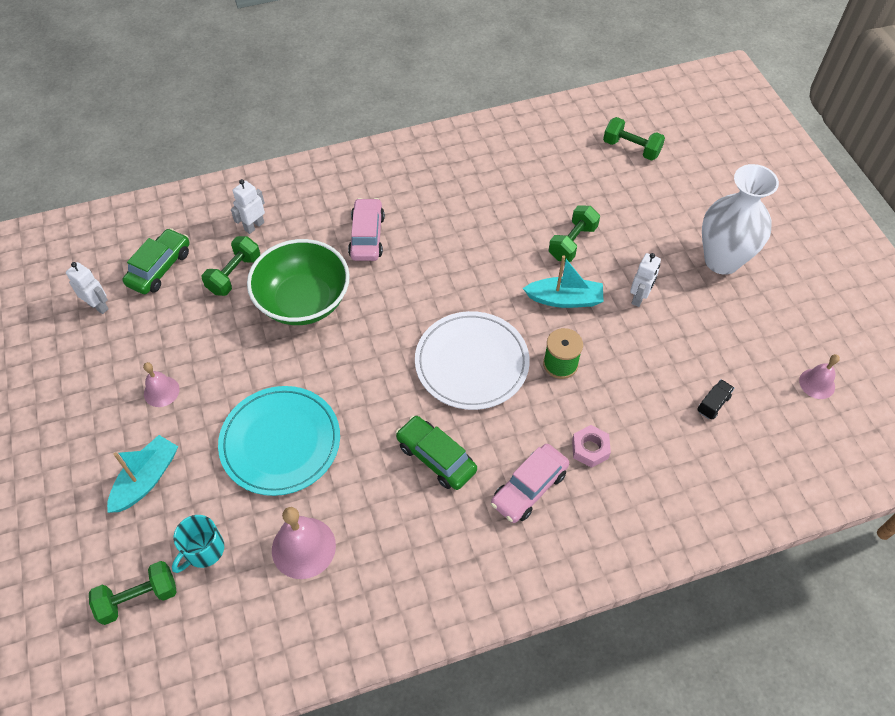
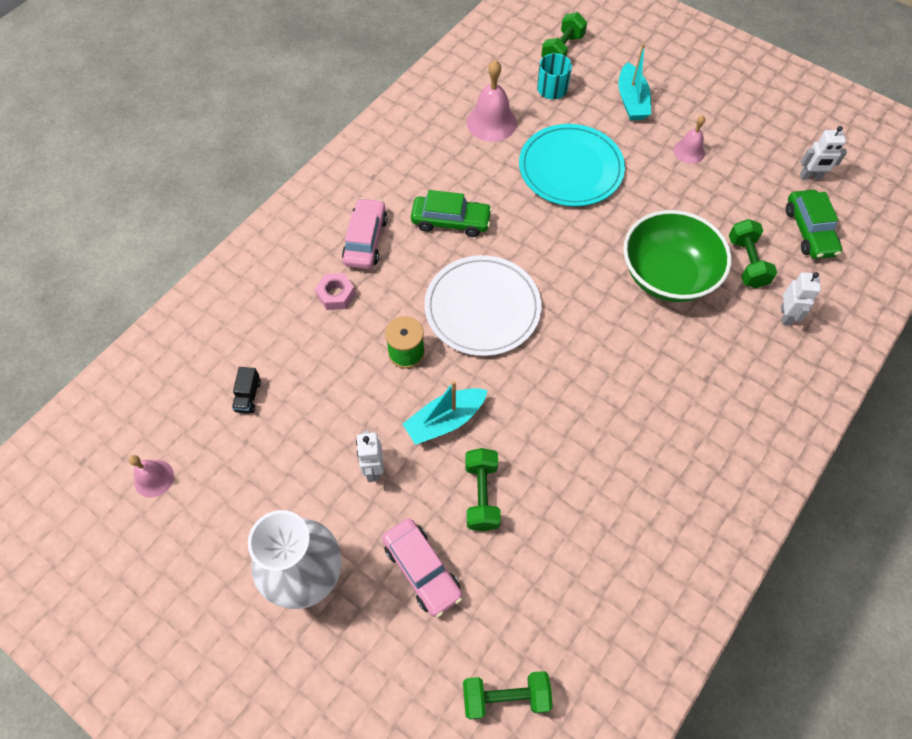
camera: 145 degrees right, 5 degrees up
pink car [348,198,385,261] -> pink car moved to [382,518,463,617]

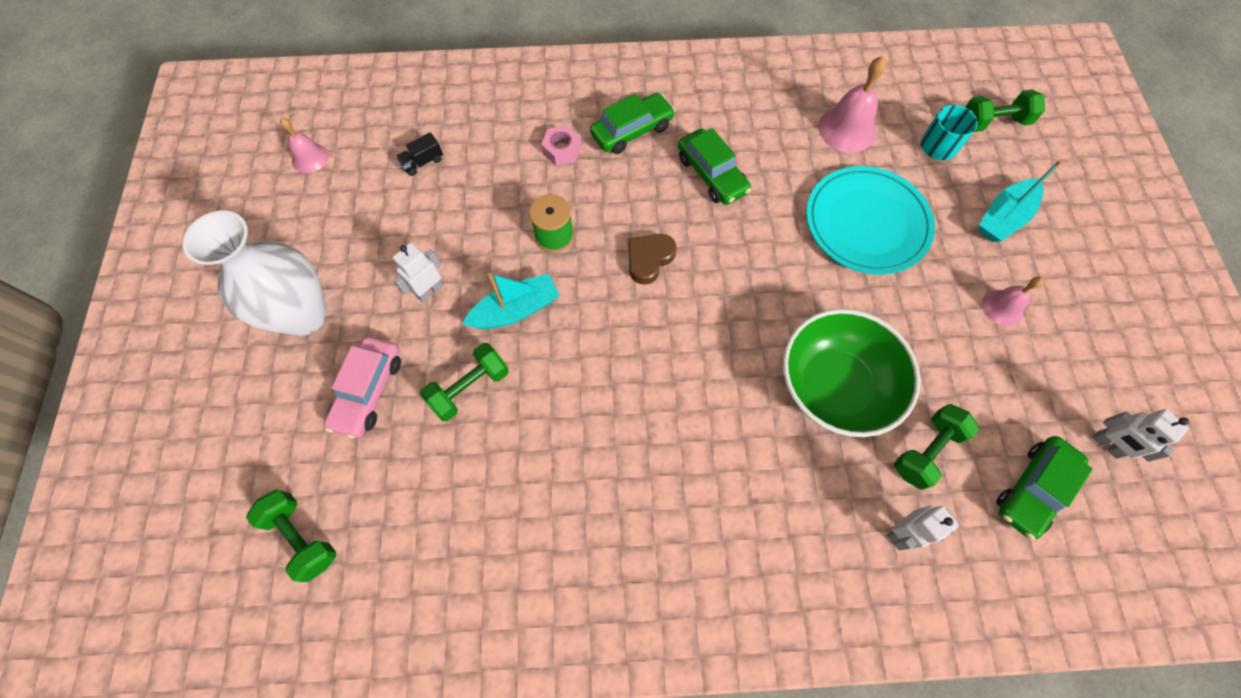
camera: 50 degrees right, 5 degrees up
pink car [342,198,388,269] -> green car [590,93,675,154]
turquoise boat [403,381,488,445] -> turquoise boat turned 135 degrees clockwise [462,273,560,329]
white plate [424,255,541,356] -> brown heart [628,234,676,285]

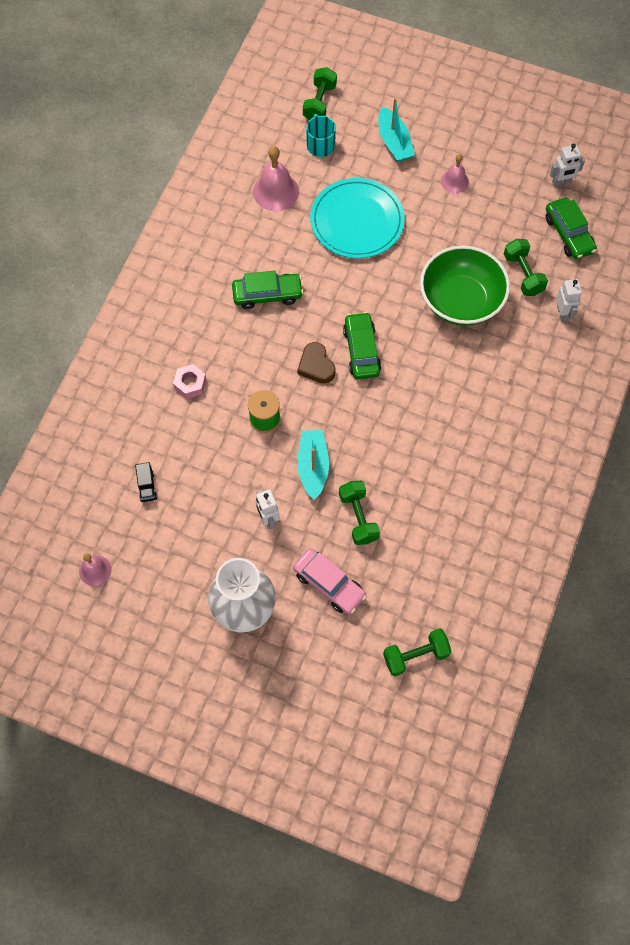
camera: 65 degrees left, 0 degrees up
green car [590,93,675,154] -> green car moved to [343,312,381,379]

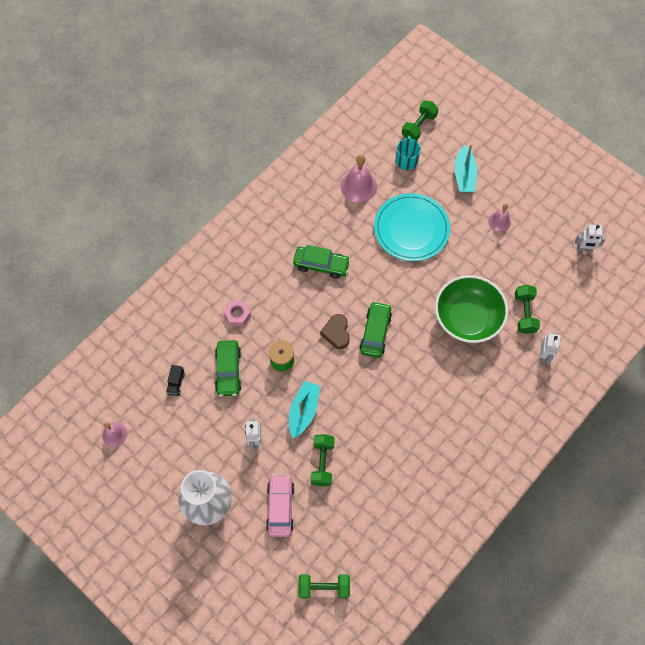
camera: 20 degrees right, 0 degrees up
pink car [293,548,367,614] -> pink car turned 150 degrees counterclockwise [266,474,295,537]
green car [546,198,597,259] -> green car moved to [215,340,242,397]

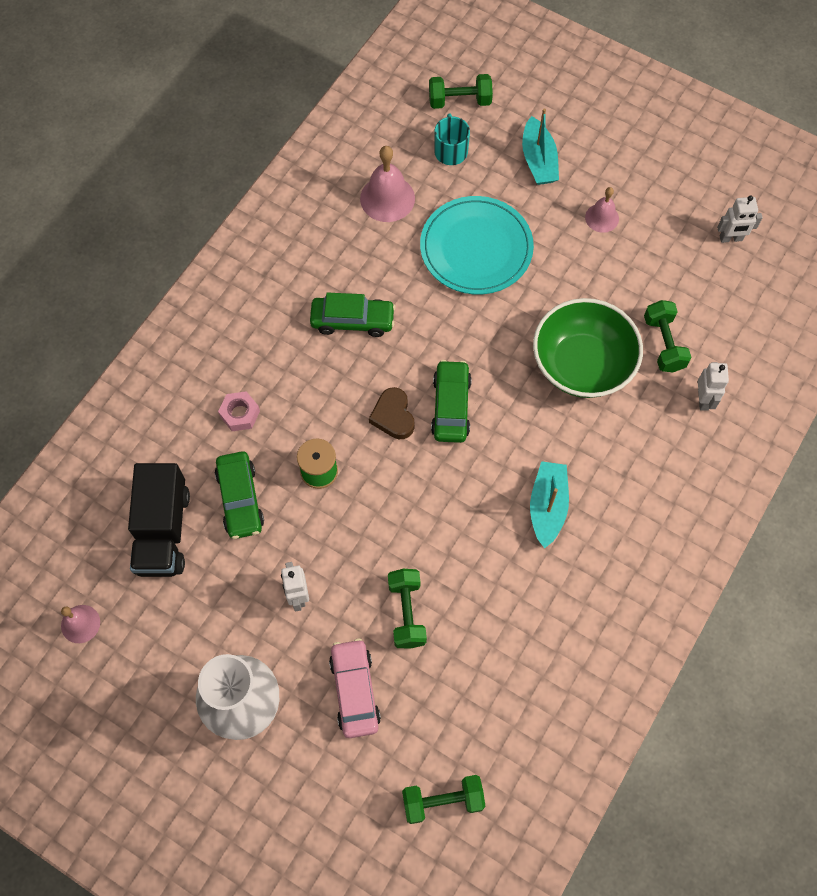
camera: 10 degrees left, 0 degrees up
black truck [166,365,185,396] -> black truck [128,463,190,577], size x2.41
turquoise boat [289,381,320,438] -> turquoise boat moved to [530,461,569,549]
green dumbbell [402,100,438,141] -> green dumbbell turned 60 degrees clockwise [429,74,493,109]

